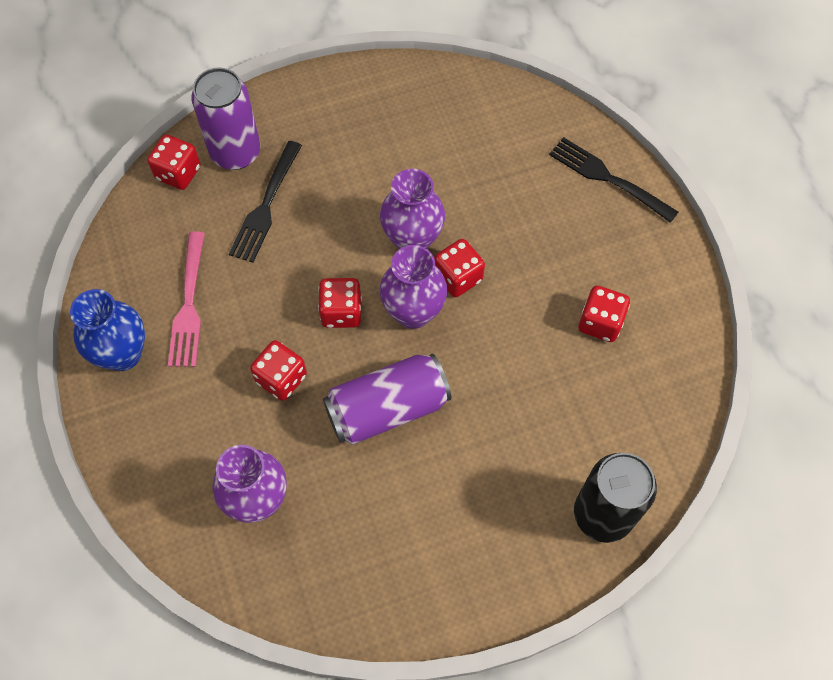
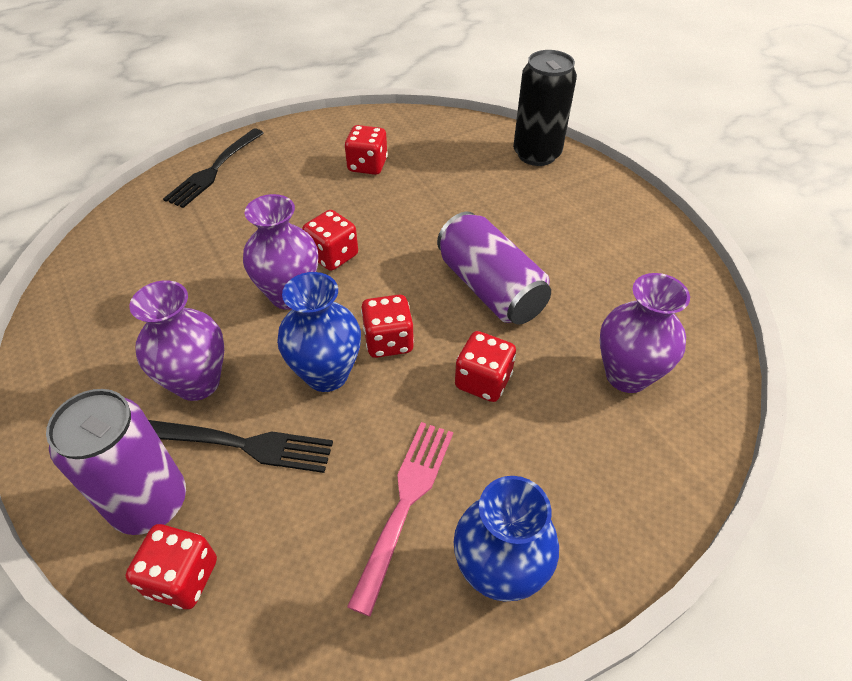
camera: 100 degrees left, 15 degrees down
pink fork [168,231,205,367] -> pink fork turned 60 degrees counterclockwise [347,422,453,617]
purple vase [379,245,447,329] -> purple vase moved to [129,280,224,401]
none -> blue vase [277,272,361,392]

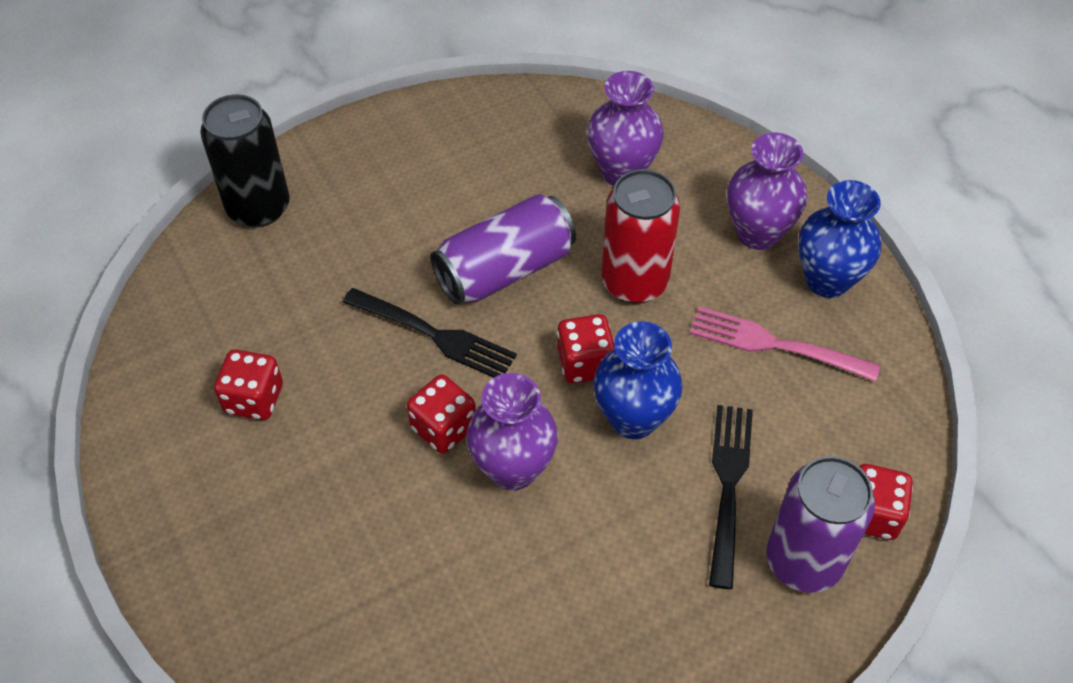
camera: 90 degrees left, 5 degrees up
purple vase [129,280,224,401] -> purple vase moved to [727,133,807,250]
black fork [163,129,264,208] -> black fork moved to [343,288,517,378]
red dice [455,331,516,402] -> red can [601,169,680,303]

